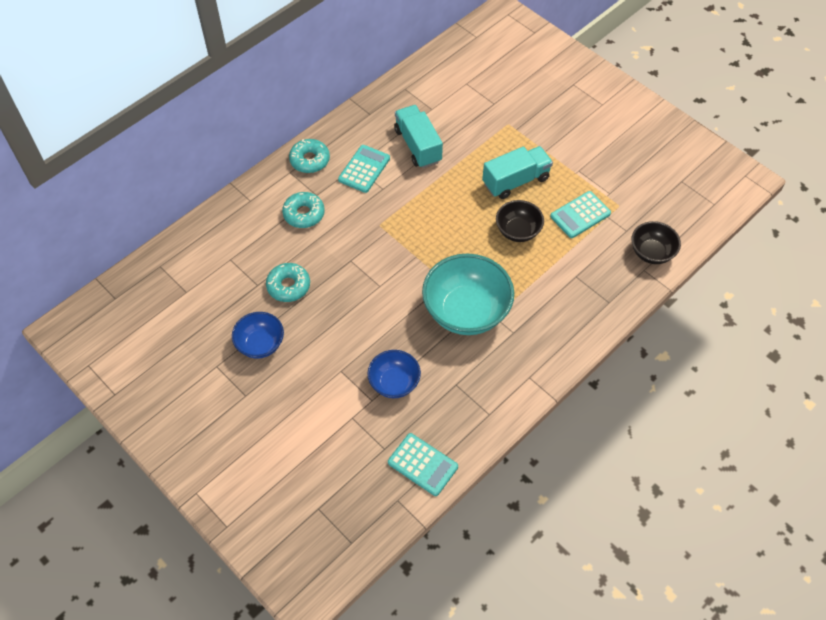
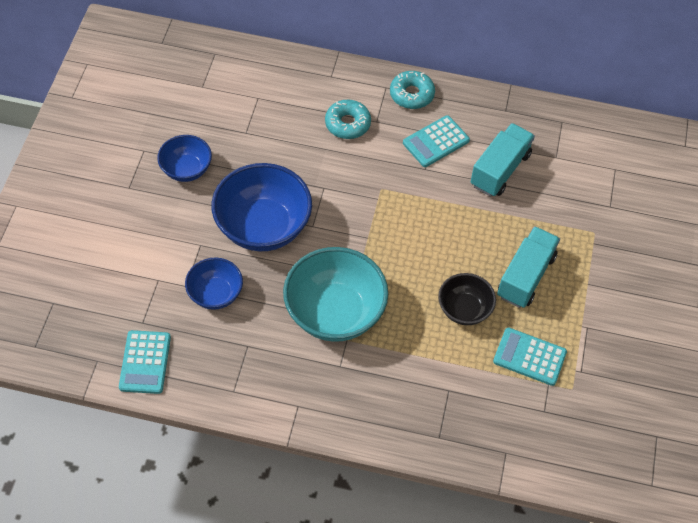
camera: 55 degrees right, 0 degrees up
turquoise donut [266,263,310,302] -> none
turquoise calculator [338,145,390,193] -> turquoise calculator turned 150 degrees clockwise [403,115,470,167]
turquoise truck [482,146,553,199] -> turquoise truck turned 90 degrees counterclockwise [497,226,560,308]
black bowl [632,221,681,264] -> none
none -> blue bowl [212,163,312,251]

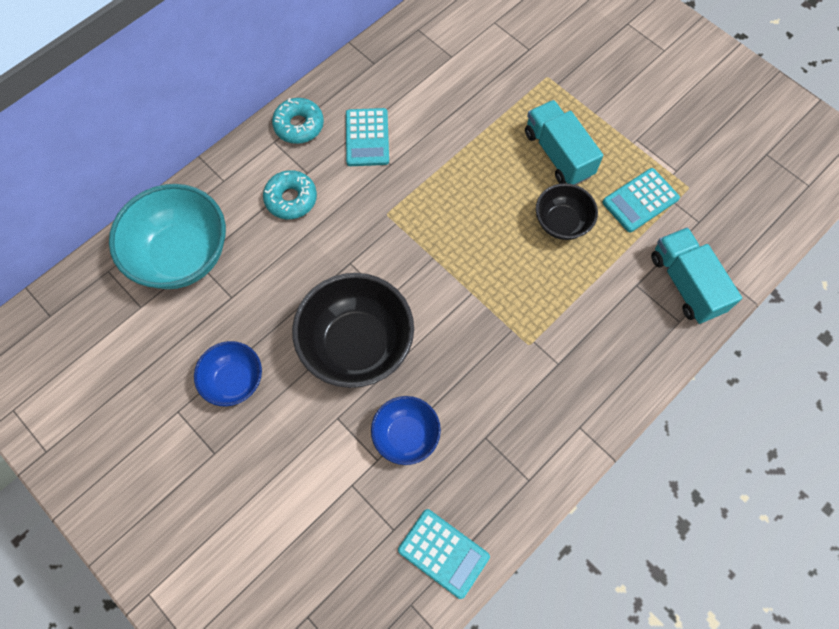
camera: 55 degrees left, 10 degrees up
blue bowl [212,163,312,251] -> black bowl [292,273,414,388]
turquoise bowl [283,247,388,342] -> turquoise bowl moved to [109,184,226,289]
turquoise truck [471,123,535,197] -> turquoise truck moved to [651,227,742,324]

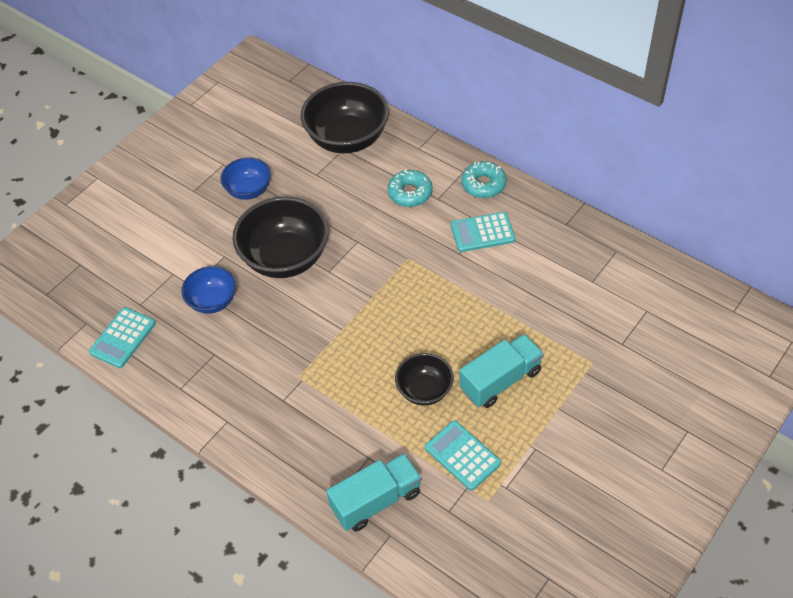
camera: 85 degrees right, 15 degrees down
turquoise bowl [109,184,226,289] -> black bowl [301,82,389,153]

